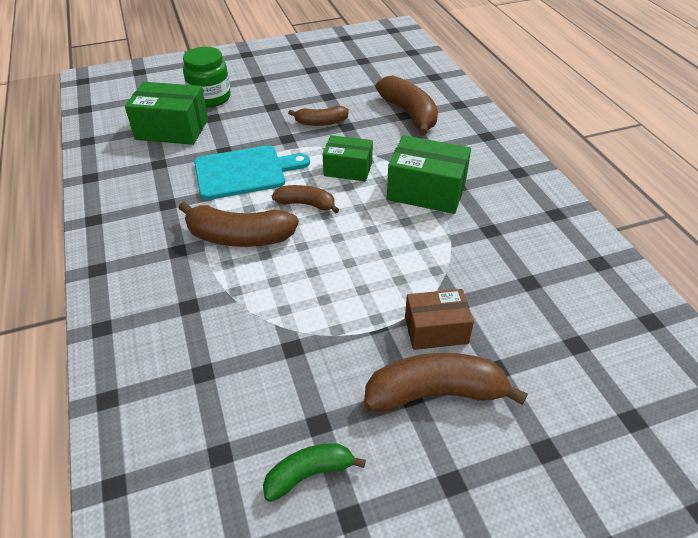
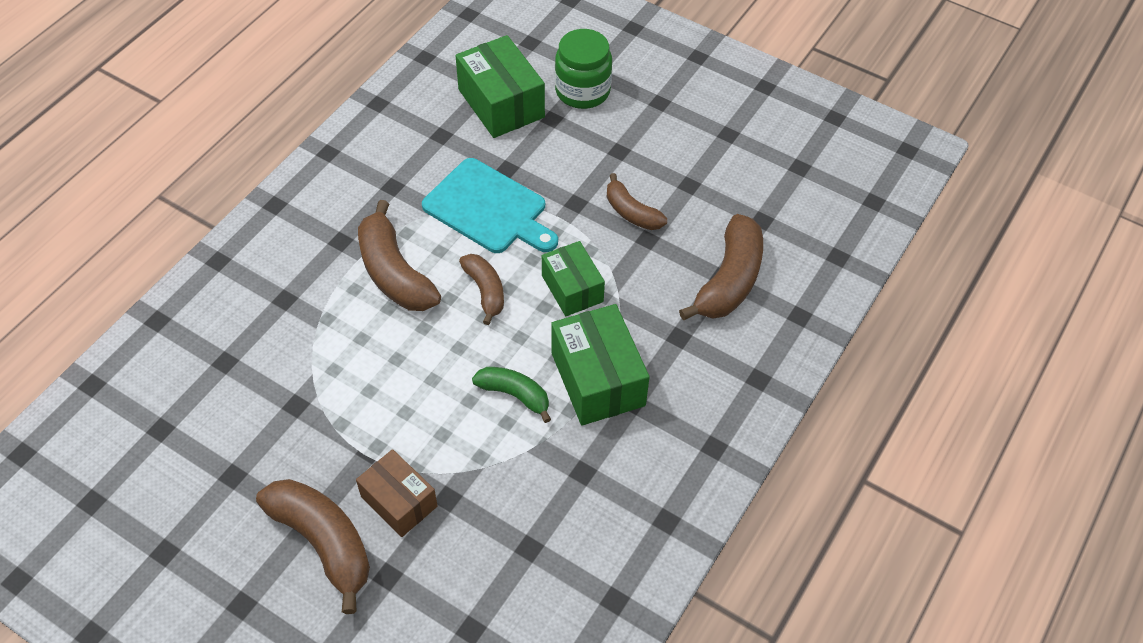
camera: 50 degrees right, 10 degrees up
green banana [263,443,366,502] -> green banana moved to [472,367,551,423]

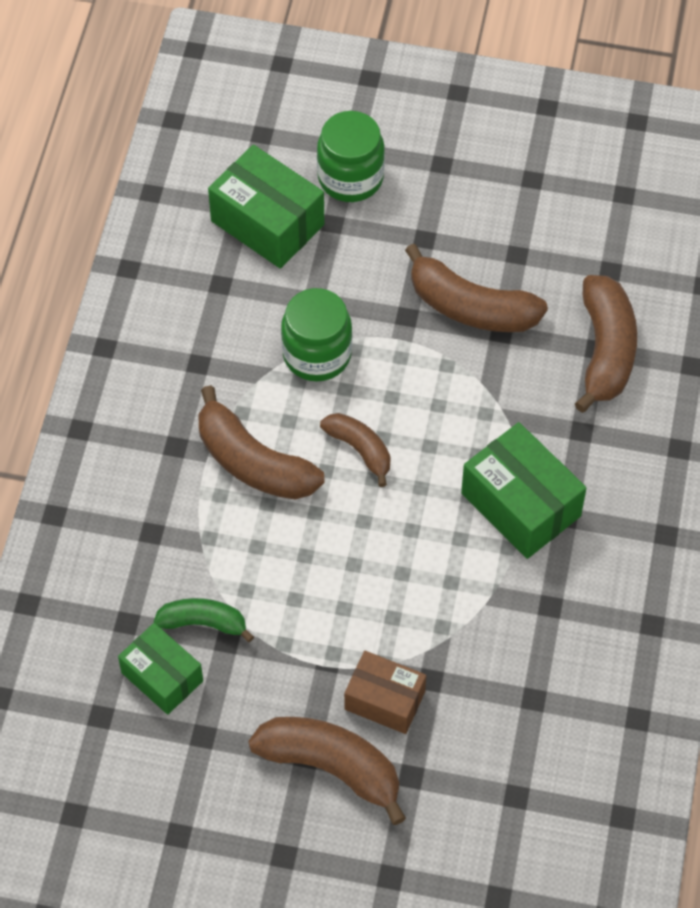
camera: 20 degrees left, 5 degrees up
turquoise cutting board [422,158,558,253] -> green jar [281,288,352,381]
green banana [472,367,551,423] -> green banana moved to [154,598,254,642]
green box [542,241,605,316] -> green box moved to [118,623,203,715]
brown banana [607,173,667,230] -> brown banana [405,244,548,332], size x1.67

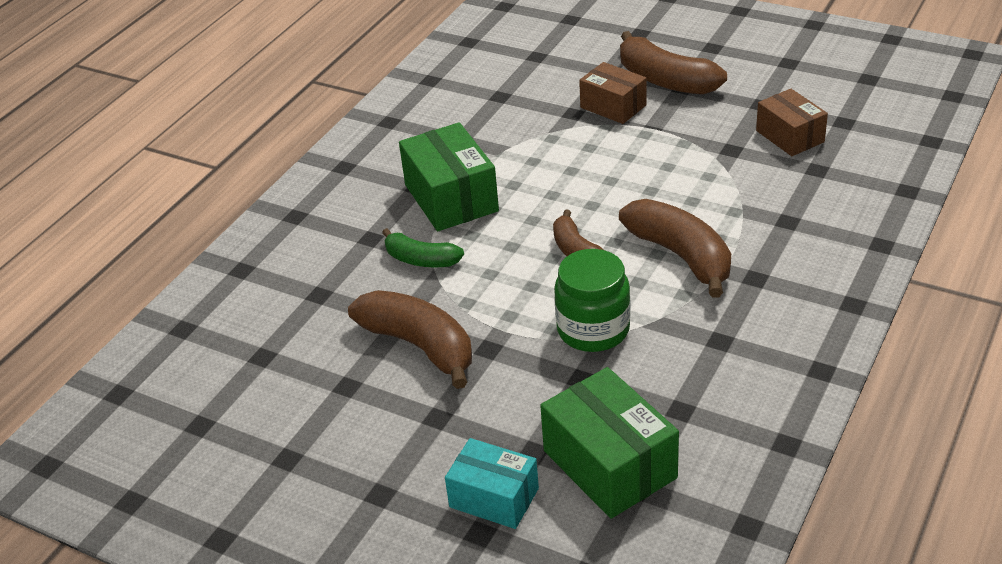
camera: 160 degrees left, 20 degrees down
green box [118,623,203,715] -> brown box [756,89,828,156]
green banana [154,598,254,642] -> green banana moved to [382,228,464,267]
green jar [317,111,385,202] -> turquoise box [445,438,539,529]
brown banana [575,275,637,413] -> none

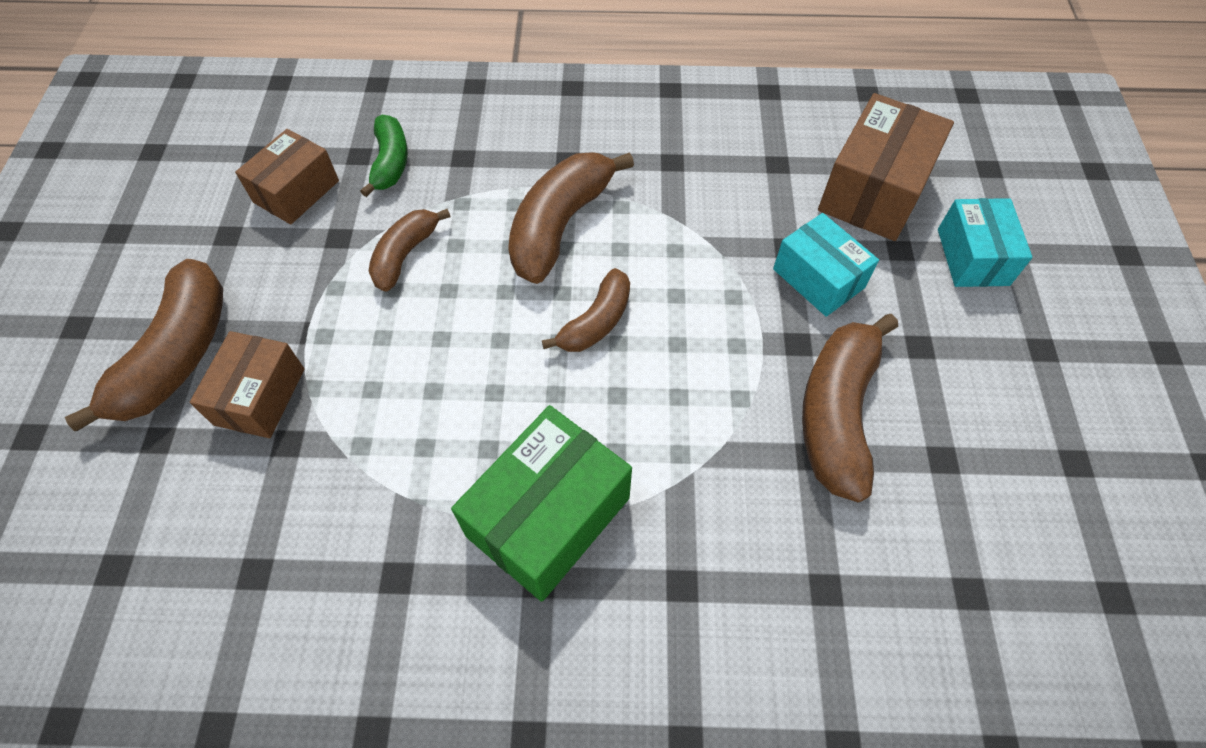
camera: 120 degrees left, 20 degrees up
green banana [382,228,464,267] -> green banana moved to [360,115,408,197]
green box [540,367,679,519] -> brown box [818,93,954,241]
green jar [554,249,631,352] -> none
none -> brown banana [369,209,451,292]
none -> turquoise box [773,213,879,317]

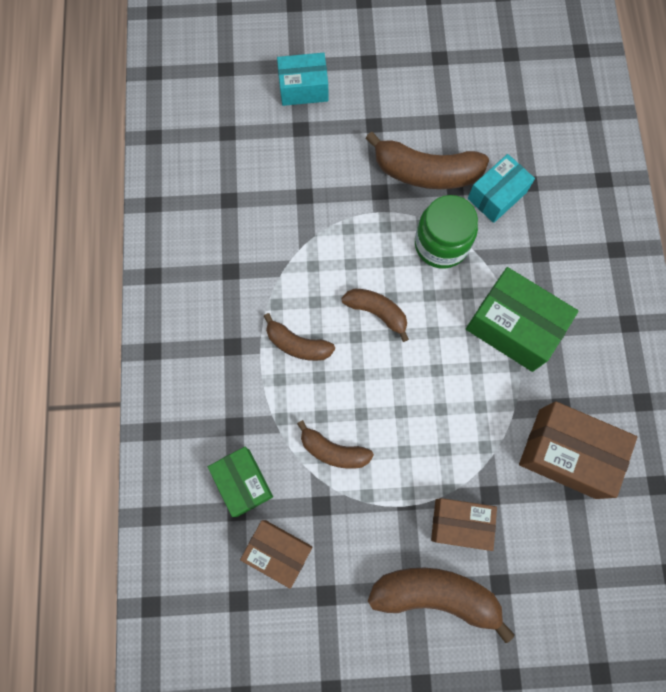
camera: 95 degrees left, 15 degrees up
green banana [360,115,408,197] -> green box [208,447,273,517]
brown banana [508,152,634,284] -> brown banana [264,313,335,361], size x0.60
turquoise box [773,213,879,317] -> turquoise box moved to [468,154,535,223]
brown box [818,93,954,241] -> brown box moved to [519,401,637,499]
none -> green jar [415,195,478,269]

